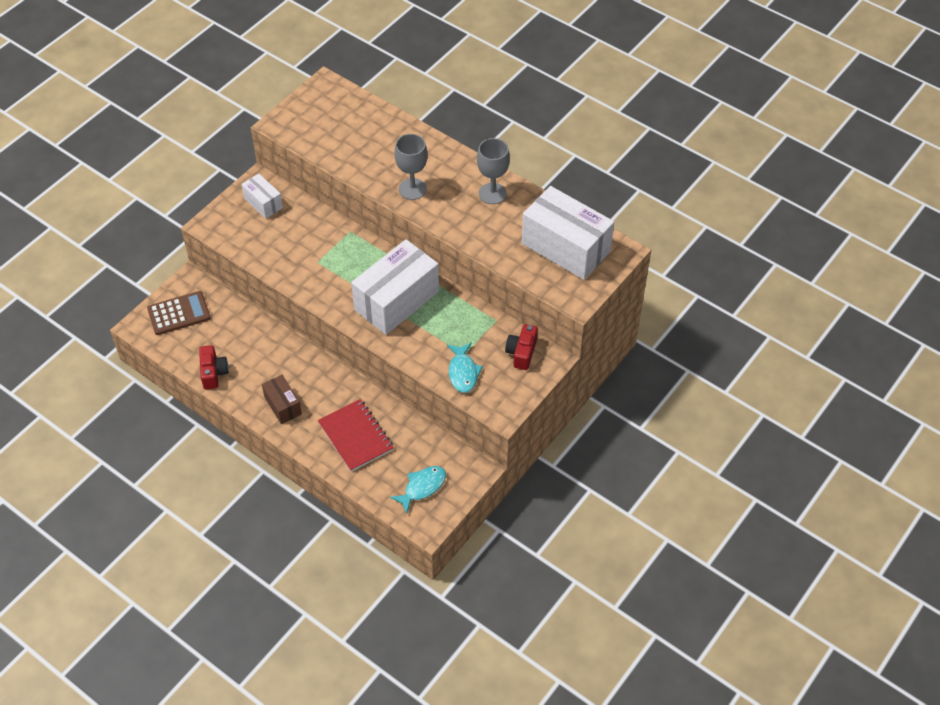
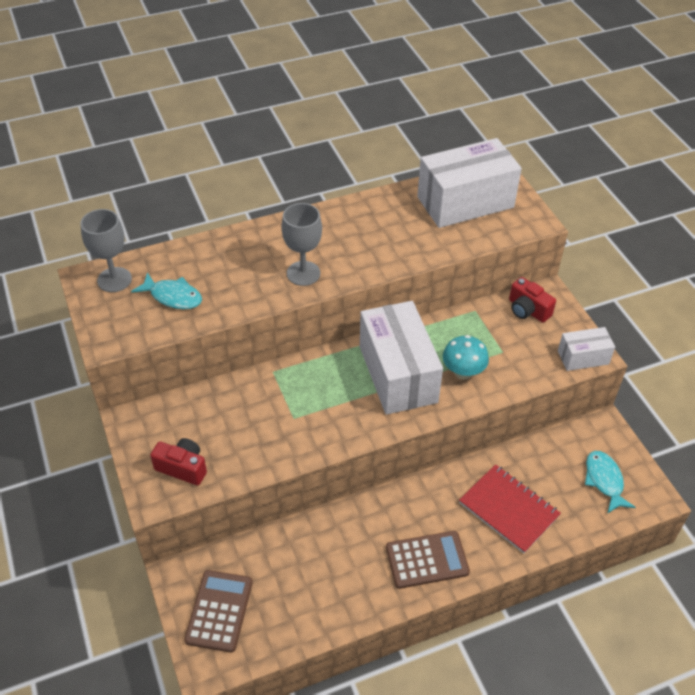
camera: 60 degrees left, 5 degrees down
red camera [199,345,229,389] -> red camera moved to [150,438,207,486]
white box [241,174,283,219] -> white box moved to [558,327,615,371]
brown box [262,375,302,424] -> brown calculator [386,531,470,589]
red notebook [318,399,394,472] -> red notebook turned 45 degrees clockwise [459,464,561,553]
turquoise fish [447,343,483,393] -> turquoise fish moved to [131,272,202,309]
grey goblet [477,138,510,204] -> grey goblet moved to [80,209,132,292]
none -> turquoise mushroom [443,335,489,380]

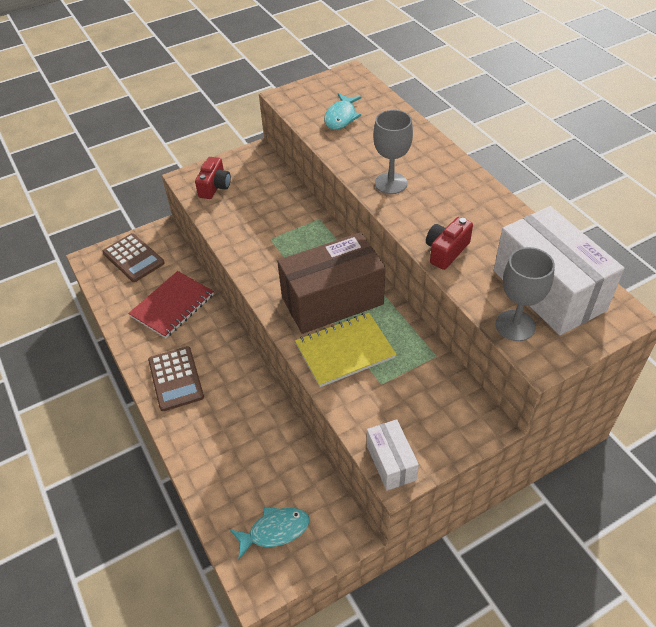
camera: 85 degrees right, 0 degrees up
grey goblet [80,209,132,292] -> grey goblet moved to [496,247,555,341]
brown calculator [184,570,253,652] -> brown calculator turned 45 degrees clockwise [102,233,165,282]
white box [360,301,443,415] -> brown box [277,233,385,334]
turquoise mushroom [443,335,489,380] -> yellow notebook [295,313,396,387]
red notebook [459,464,561,553] -> red notebook moved to [128,271,214,338]
red camera [509,277,556,323] -> red camera moved to [426,217,473,270]

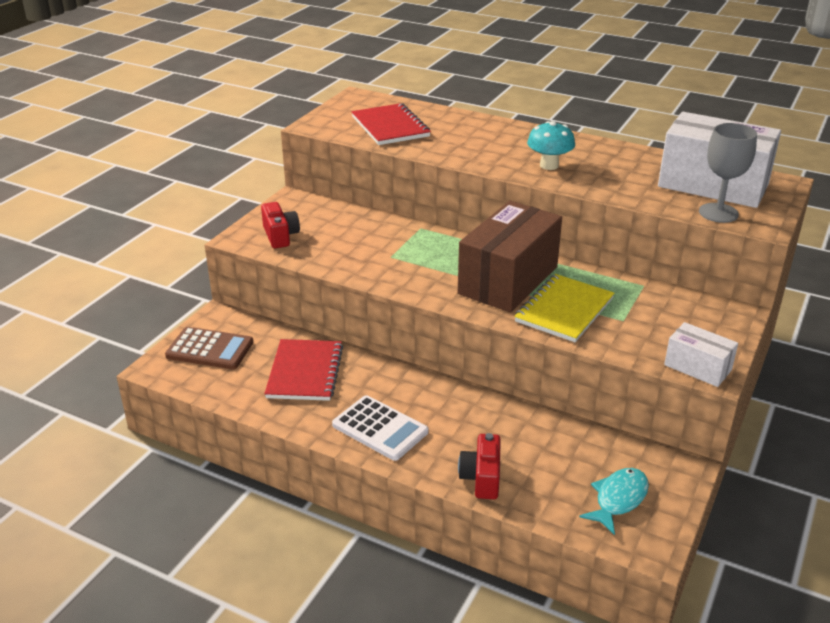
camera: 35 degrees left, 15 degrees down
brown calculator [148,346,204,411] -> white calculator [332,395,428,461]
turquoise fish [324,93,361,130] -> red notebook [351,103,431,145]
grey goblet [373,110,413,194] -> none
red camera [426,217,473,270] -> red camera moved to [458,433,501,499]
none -> turquoise mushroom [527,121,575,170]

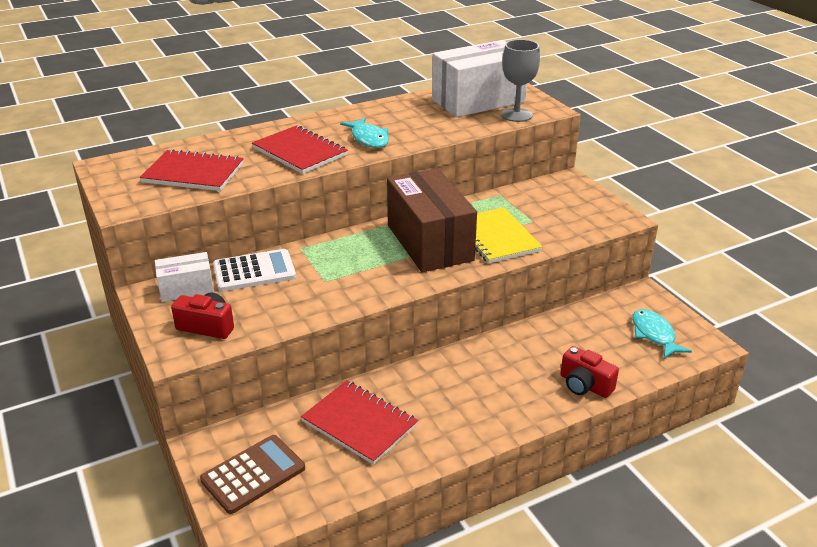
camera: 55 degrees left, 0 degrees up
white calculator [332,395,428,461] -> white calculator moved to [213,249,296,291]
turquoise mushroom [527,121,575,170] -> turquoise fish [340,118,389,148]
white box [664,322,738,387] -> white box moved to [155,252,214,302]
none -> red notebook [252,125,348,174]

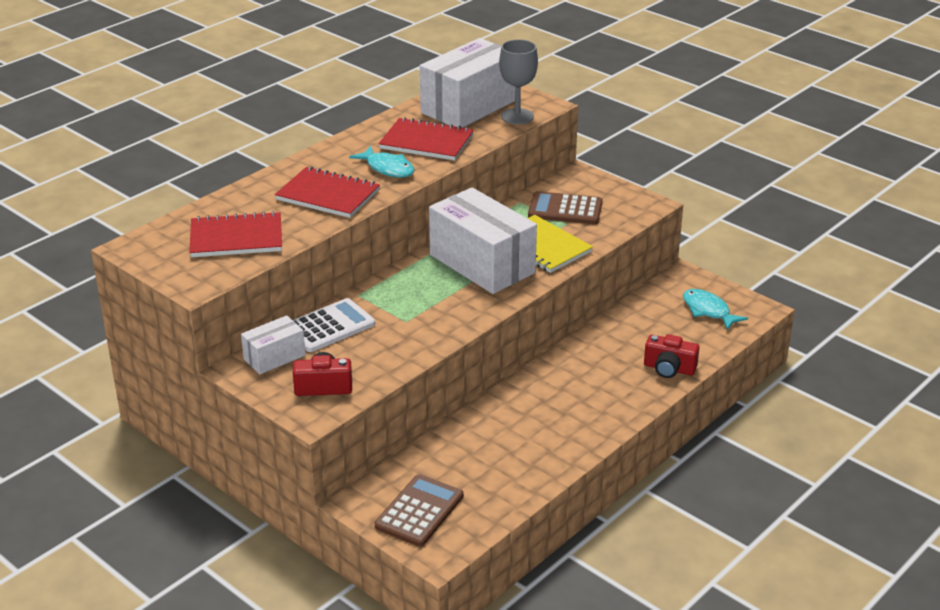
camera: 20 degrees left, 0 degrees up
red notebook [301,380,418,465] -> red notebook moved to [378,117,474,160]
brown box [387,168,477,272] -> white box [429,187,537,294]
none -> brown calculator [528,191,603,224]

